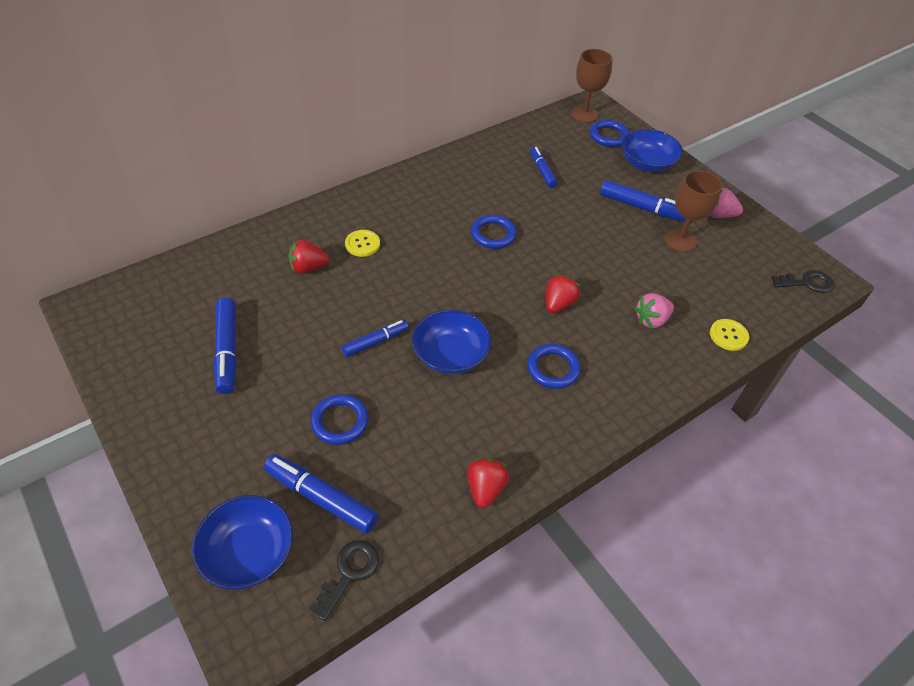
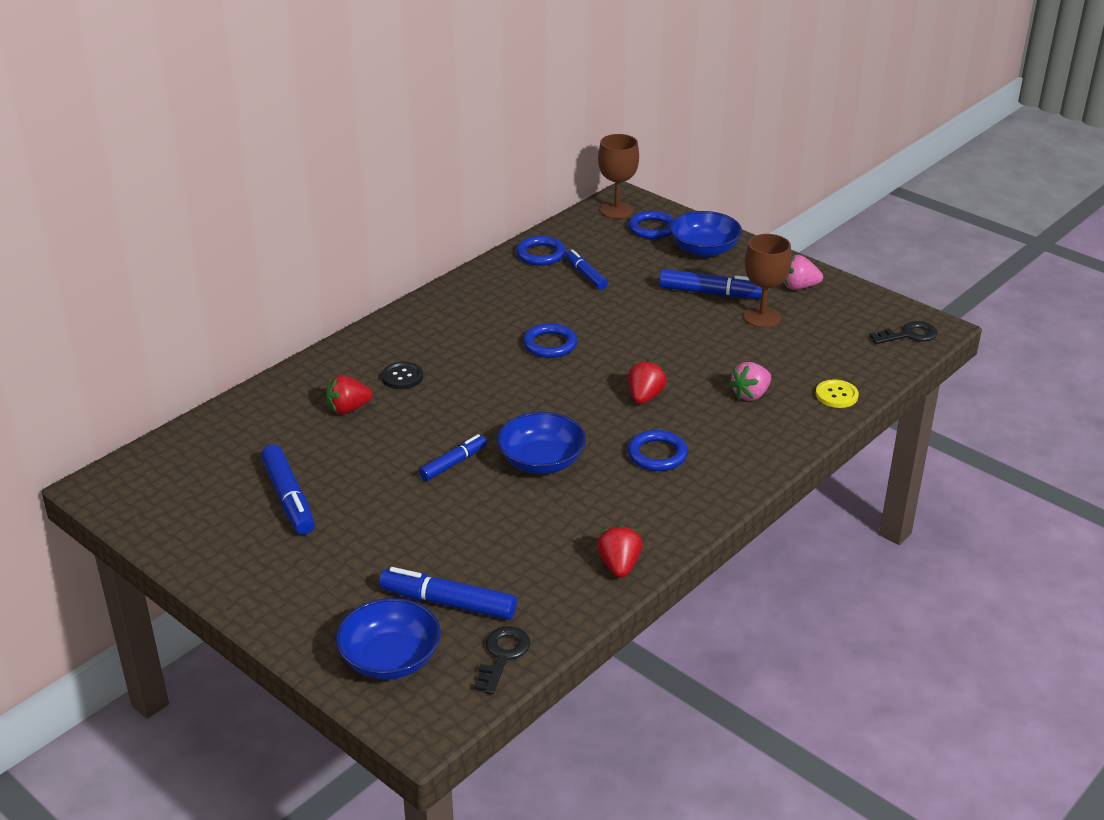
camera: 10 degrees left, 15 degrees down
blue ring [311,394,369,445] -> blue ring moved to [516,236,566,266]
yellow button [345,230,380,257] -> black button [381,362,423,389]

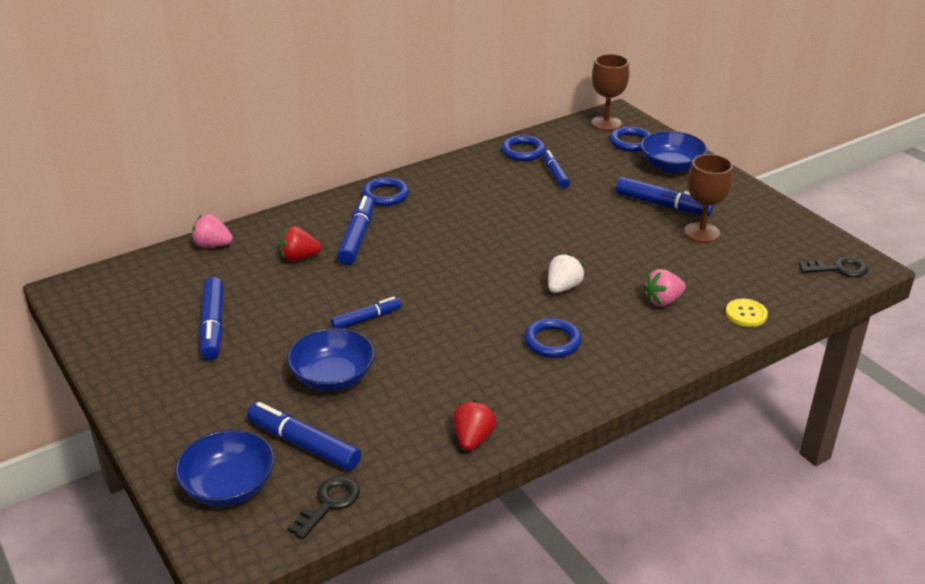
camera: 15 degrees right, 0 degrees up
black button [381,362,423,389] -> blue marker [337,196,374,265]
blue bowl [497,412,586,474] -> blue bowl moved to [287,328,375,391]
blue ring [523,323,577,358] -> blue ring moved to [362,177,409,206]
red strawberry [628,360,667,404] -> white strawberry [548,253,585,293]
pink strawberry [782,255,823,290] -> pink strawberry moved to [192,214,233,248]

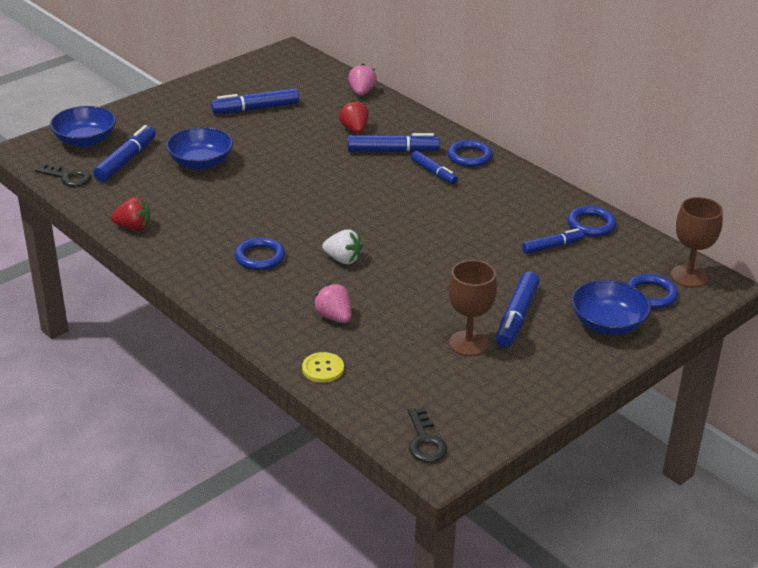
camera: 80 degrees right, 0 degrees up
blue marker [331,297,402,329] -> blue marker moved to [411,151,458,184]

